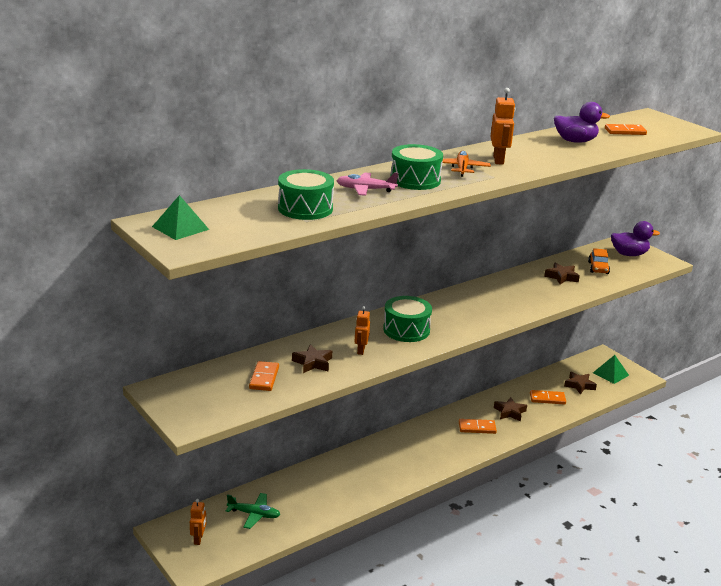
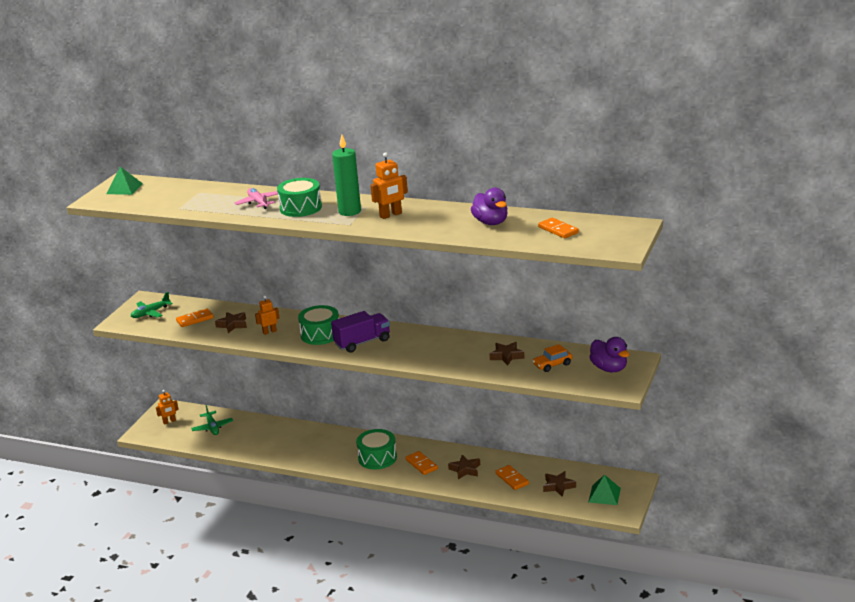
camera: 60 degrees right, 0 degrees up
green drum [278,169,334,220] -> green drum moved to [356,429,397,469]
orange plane [442,151,491,177] -> green candle [332,134,361,216]
none -> green plane [131,292,173,318]
none -> purple truck [331,311,390,353]

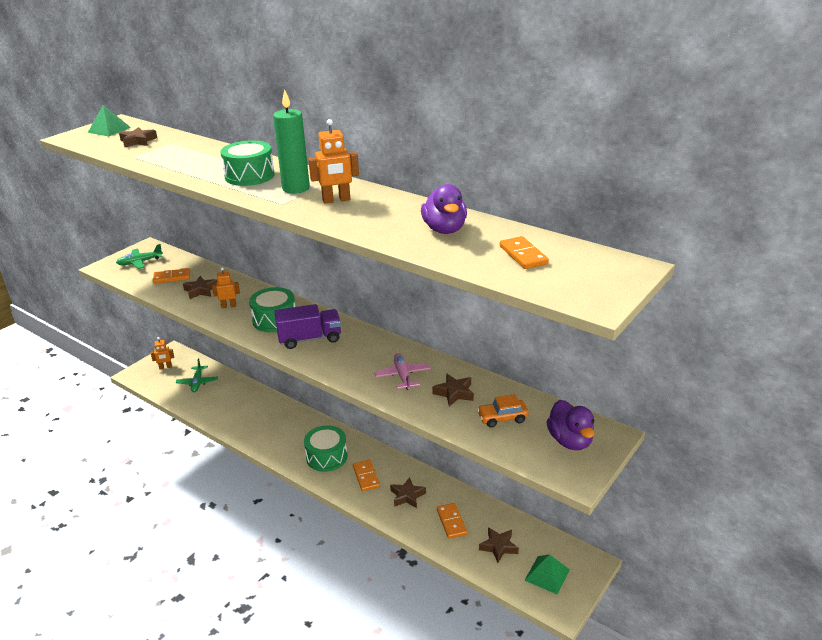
camera: 15 degrees right, 5 degrees up
pink plane [235,188,278,209] -> pink plane moved to [374,353,431,390]
none -> brown star [119,127,157,147]

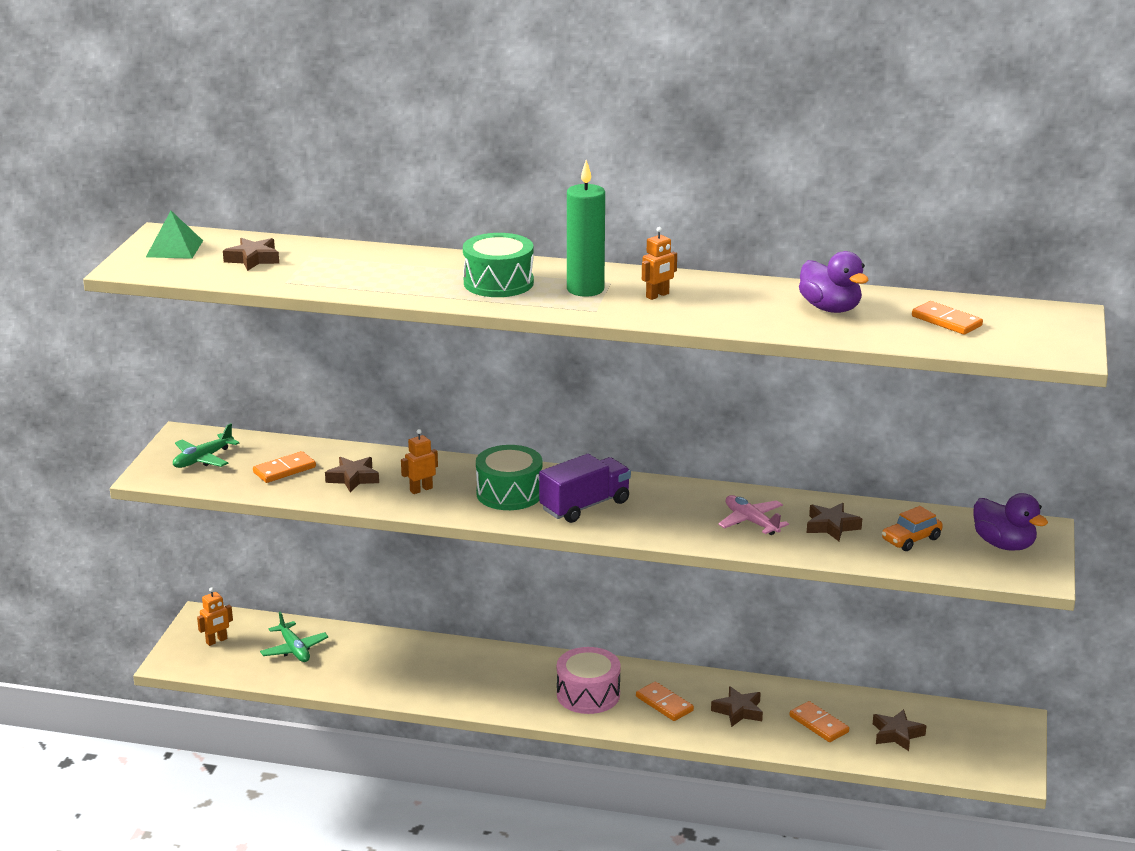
camera: 25 degrees left, 5 degrees down
green drum [304,425,348,472] -> pink drum [557,647,621,714]
orange robot [308,119,359,204] -> orange robot [642,227,677,300], size x0.67
green pyramid [525,554,570,594] -> none

